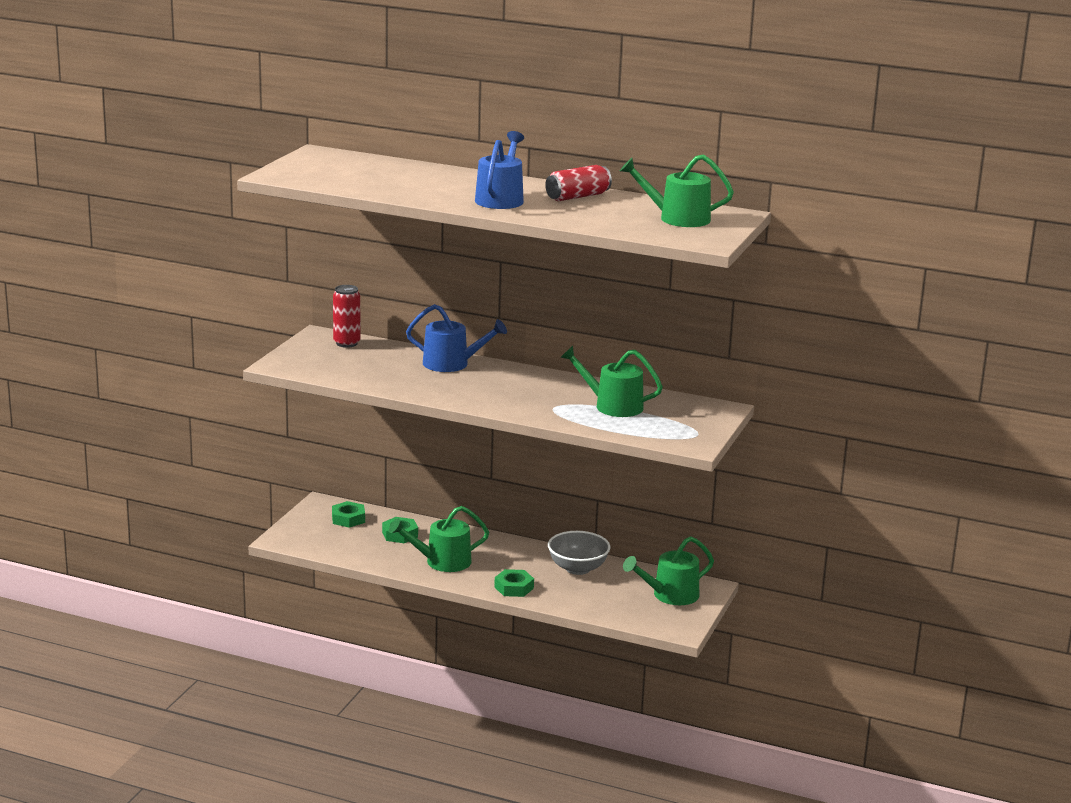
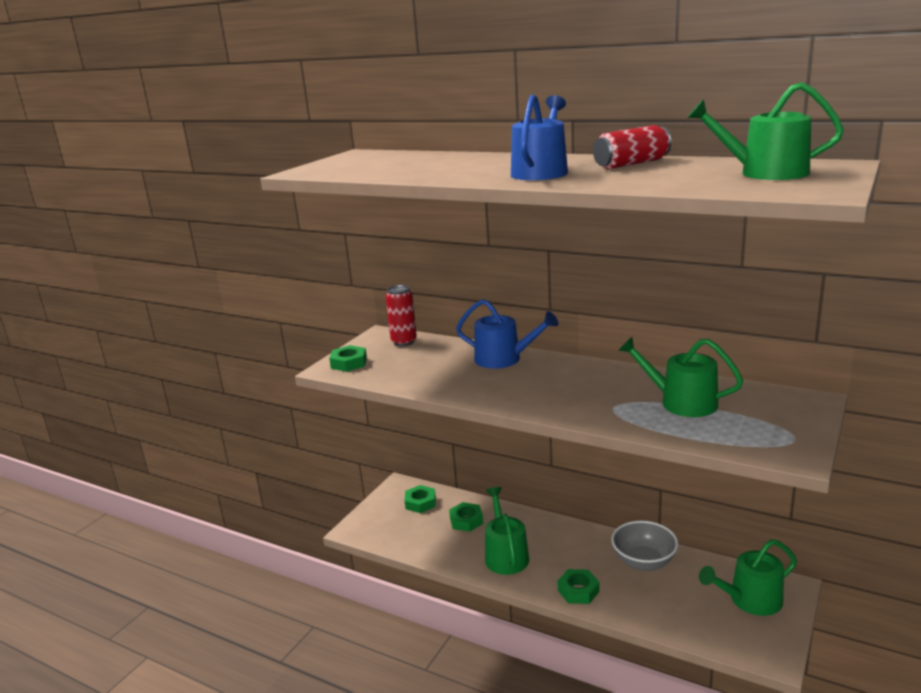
camera: 10 degrees right, 0 degrees up
green watering can [389,506,489,572] -> green watering can turned 90 degrees clockwise [485,487,529,575]
none -> green nut [329,345,367,372]

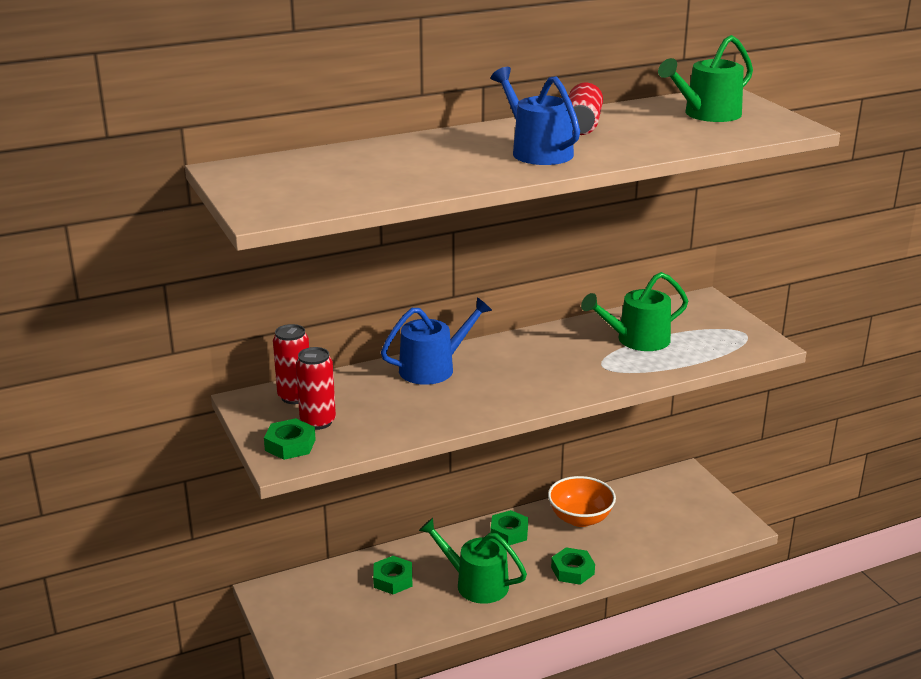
camera: 55 degrees left, 5 degrees up
green nut [405,485,436,513] -> green nut moved to [491,510,528,545]
grey bowl [611,521,678,571] -> orange bowl [548,476,616,527]
green watering can [699,539,797,616] -> none
none -> red can [296,347,336,430]

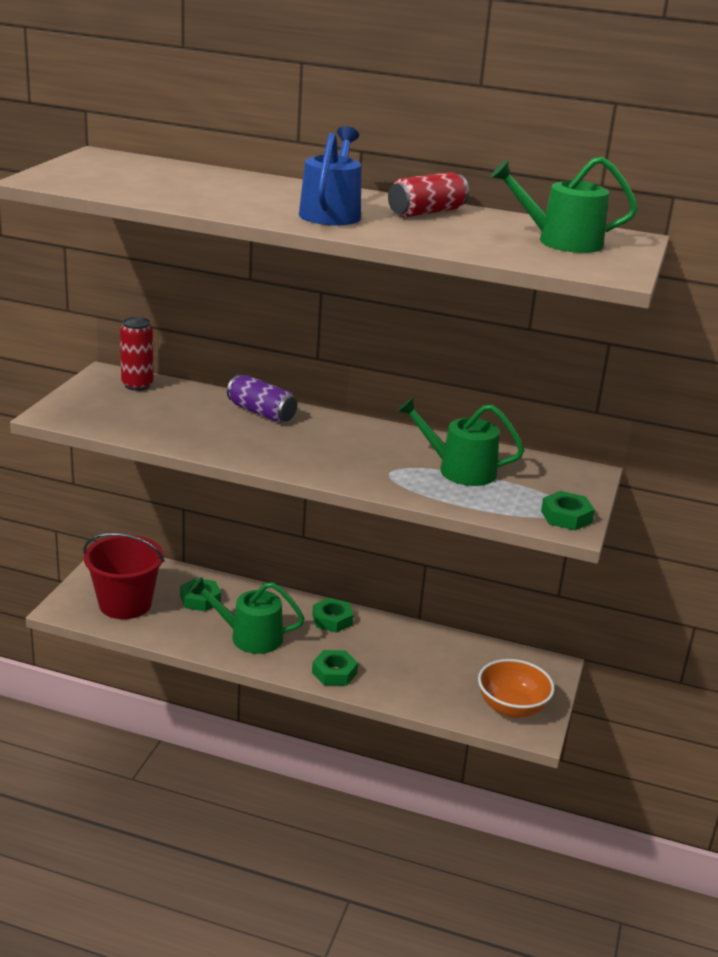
camera: 40 degrees right, 0 degrees up
green nut [264,418,316,460] -> green nut moved to [541,491,595,530]
red can [296,347,336,430] -> none
blue watering can [381,297,492,385] -> purple can [227,375,297,423]
green watering can [419,518,527,604] -> green watering can turned 60 degrees counterclockwise [189,577,305,654]
orange bowl [548,476,616,527] -> orange bowl moved to [478,659,555,718]
none -> red bucket [83,533,165,619]

